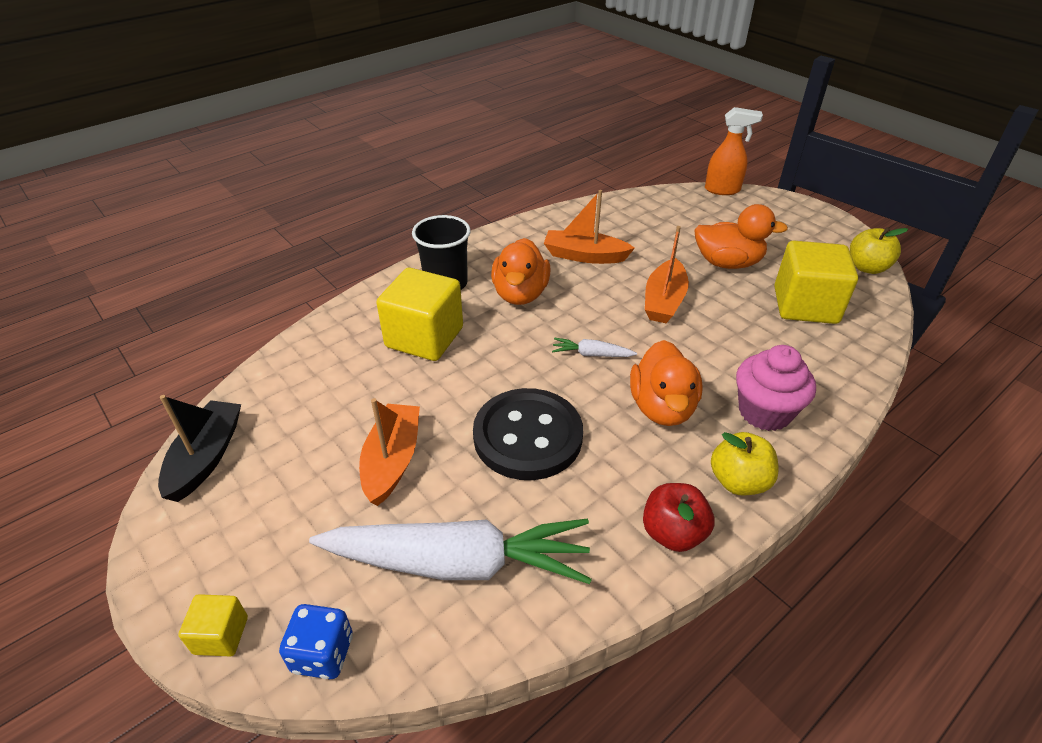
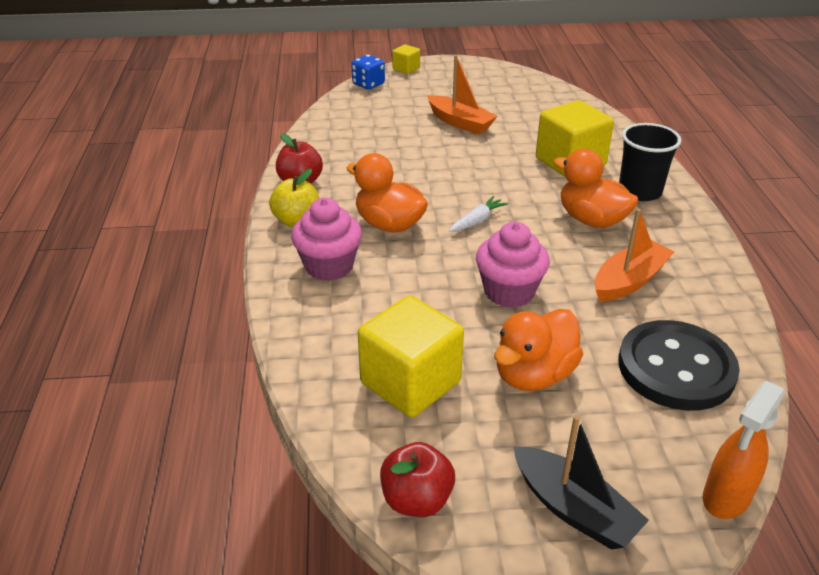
camera: 125 degrees right, 5 degrees down
black boat [158,395,241,502] -> black boat moved to [514,415,649,550]
white carrot [309,519,592,584] -> none
black button [473,388,583,480] -> black button moved to [618,320,740,411]
orange boat [645,226,689,323] -> pink cupcake [476,222,550,308]
yellow apple [850,227,908,274] -> red apple [380,442,455,517]

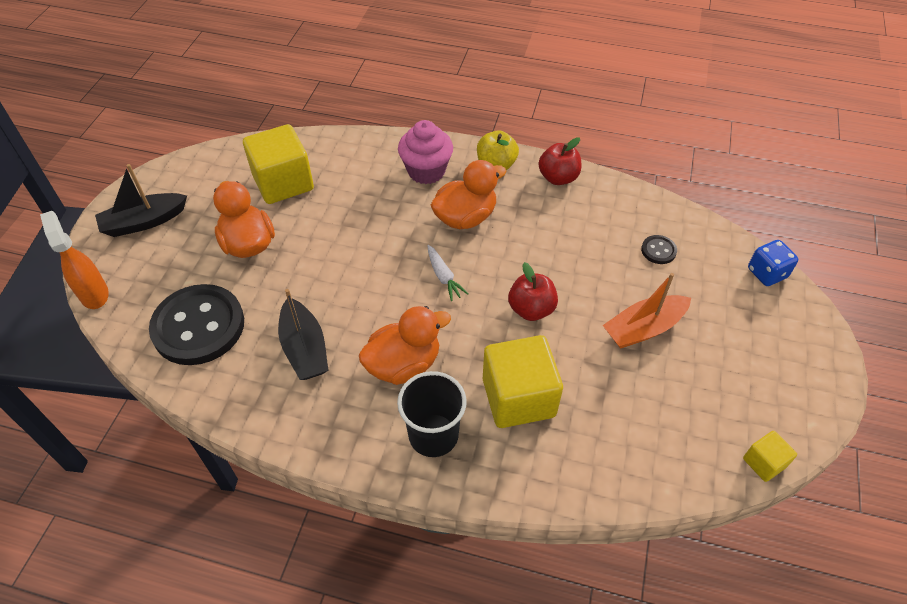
camera: 110 degrees right, 15 degrees up
red apple [380,442,455,517] -> red apple moved to [508,262,558,321]
yellow cube [392,44,420,74] -> yellow cube moved to [743,431,797,482]
pink cupcake [476,222,550,308] -> none
orange boat [595,209,674,302] -> black boat [278,289,328,380]
none -> black button [641,235,677,264]

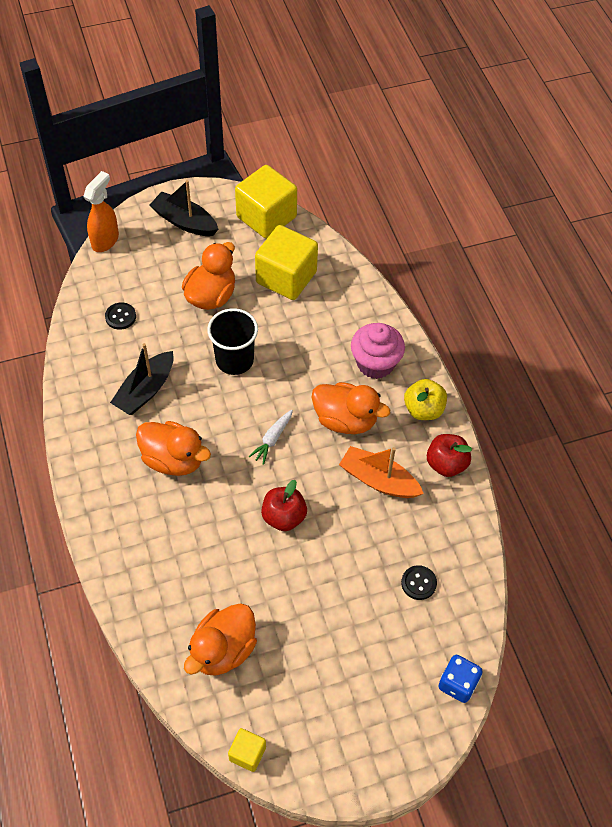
camera: 55 degrees right, 5 degrees up
black button [149,284,244,365] -> black button [105,302,136,330], size x0.41
black cup [397,371,467,457] -> black cup moved to [207,308,258,375]
yellow cube [483,335,563,428] -> yellow cube moved to [235,165,297,239]
orange boat [603,273,691,349] -> orange boat moved to [339,446,424,498]
none -> orange duck [184,603,257,676]

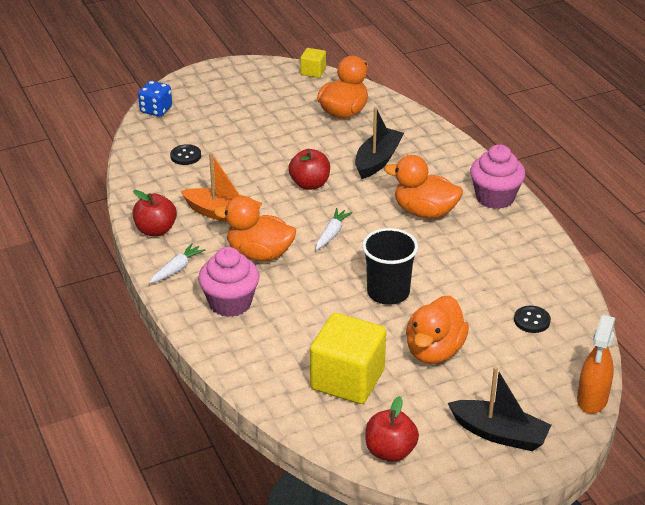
camera: 175 degrees right, 20 degrees down
black boat [110,343,174,415] -> black boat moved to [355,107,404,179]
yellow cube [235,165,297,239] -> red apple [365,396,419,462]
yellow apple [404,379,447,420] -> white carrot [149,243,206,283]
none -> pink cupcake [470,144,525,209]

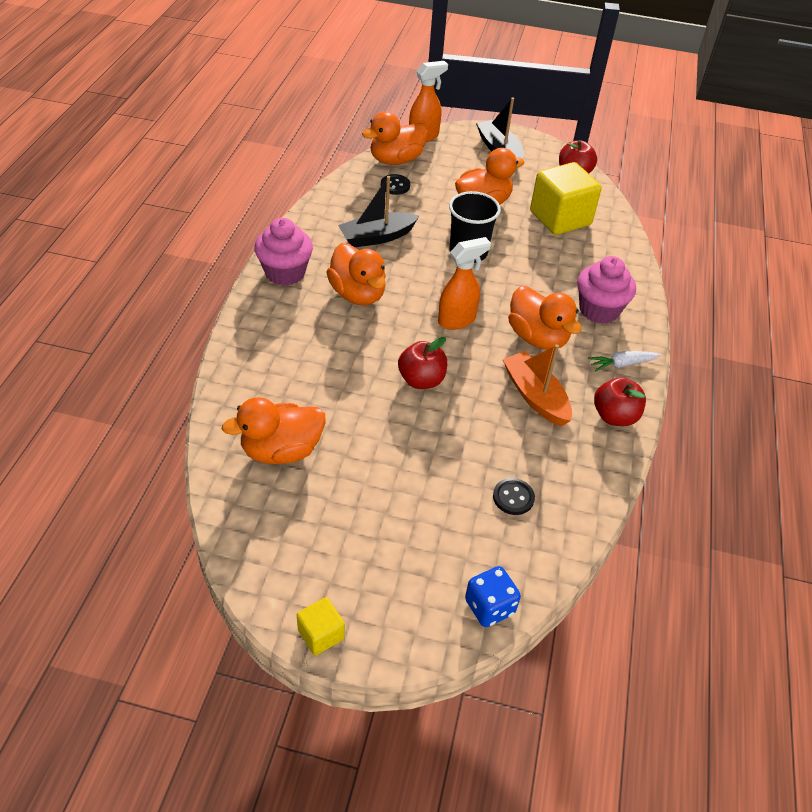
camera: 145 degrees left, 10 degrees up
yellow cube [300,48,326,78] -> yellow cube moved to [297,597,345,655]
white carrot [316,208,353,250] -> orange spray bottle [438,237,491,330]
black boat [355,107,404,179] -> black boat moved to [338,176,420,247]
none -> orange duck [362,112,428,165]

